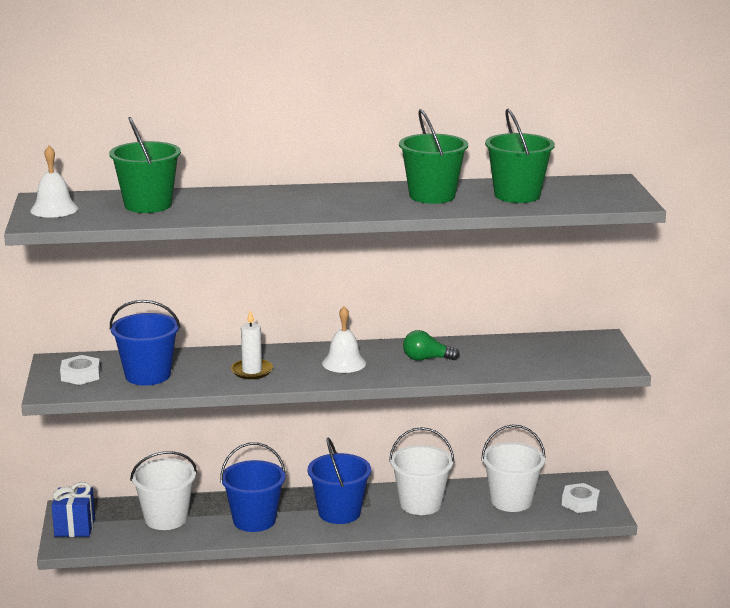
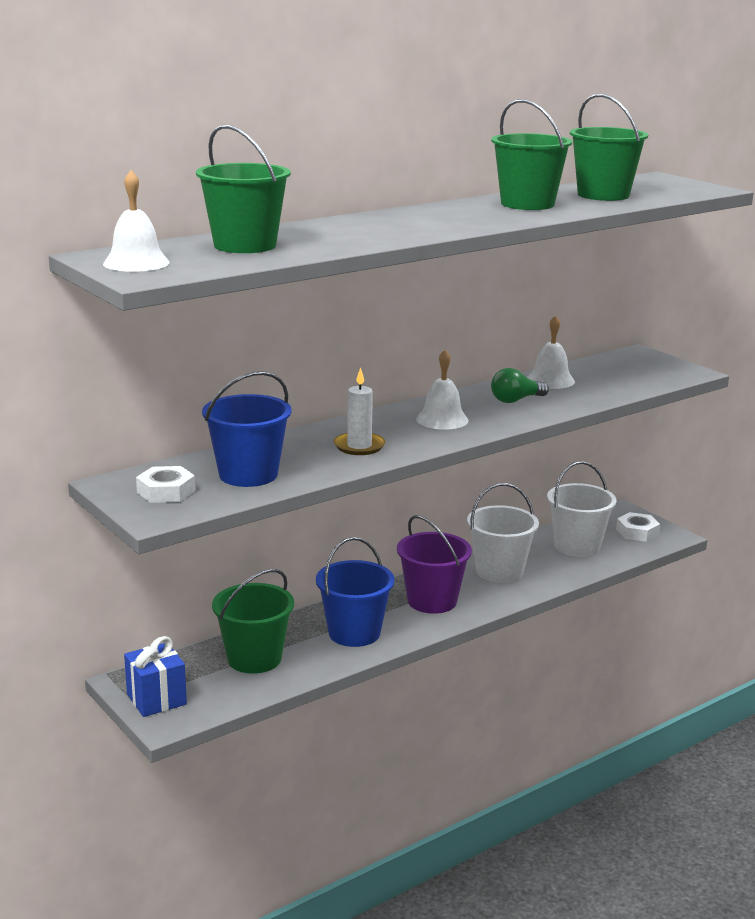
camera: 30 degrees left, 0 degrees up
white bucket [130,451,197,530] -> green bucket [212,569,294,674]
blue bucket [308,437,371,524] -> purple bucket [397,515,472,614]
none -> white bell [527,315,575,389]

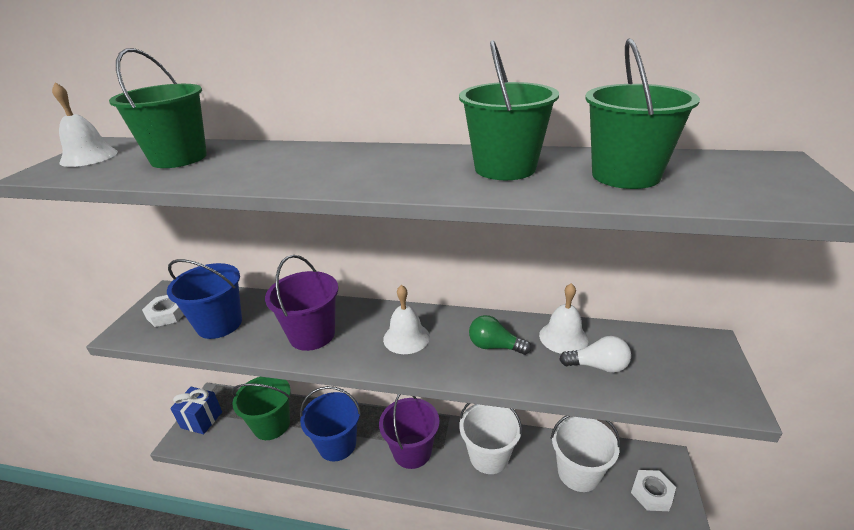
camera: 50 degrees right, 10 degrees up
white candle [334,367,385,455] -> purple bucket [265,255,338,351]
none -> white light bulb [559,336,631,373]

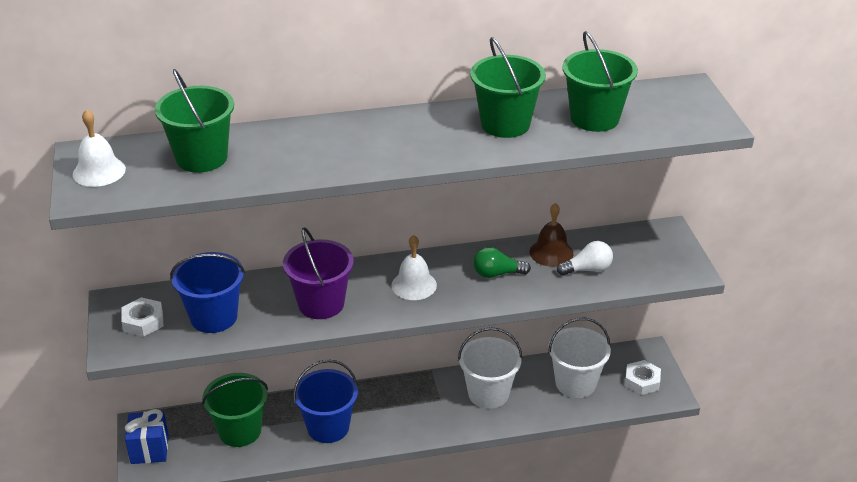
camera: 25 degrees left, 5 degrees up
purple bucket [379,394,440,469] -> none
white bell [539,283,588,354] -> brown bell [530,203,573,267]

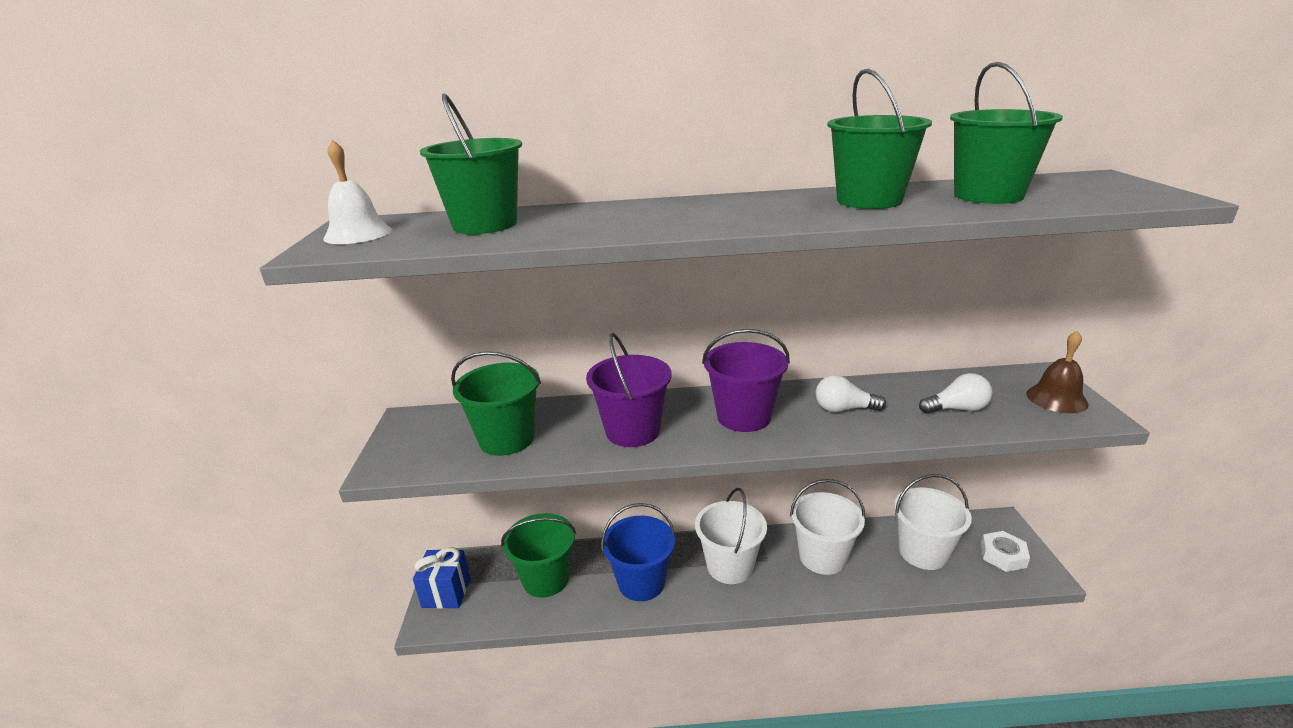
camera: 10 degrees right, 10 degrees down
white nut [121,297,164,337] -> none
blue bucket [170,252,245,333] -> green bucket [451,351,541,456]
white bell [391,235,437,300] -> purple bucket [702,329,790,432]
green light bulb [473,247,531,278] -> white light bulb [816,375,886,412]
brown bell [530,203,573,267] -> brown bell moved to [1026,331,1089,413]
none -> white bucket [695,488,767,584]

